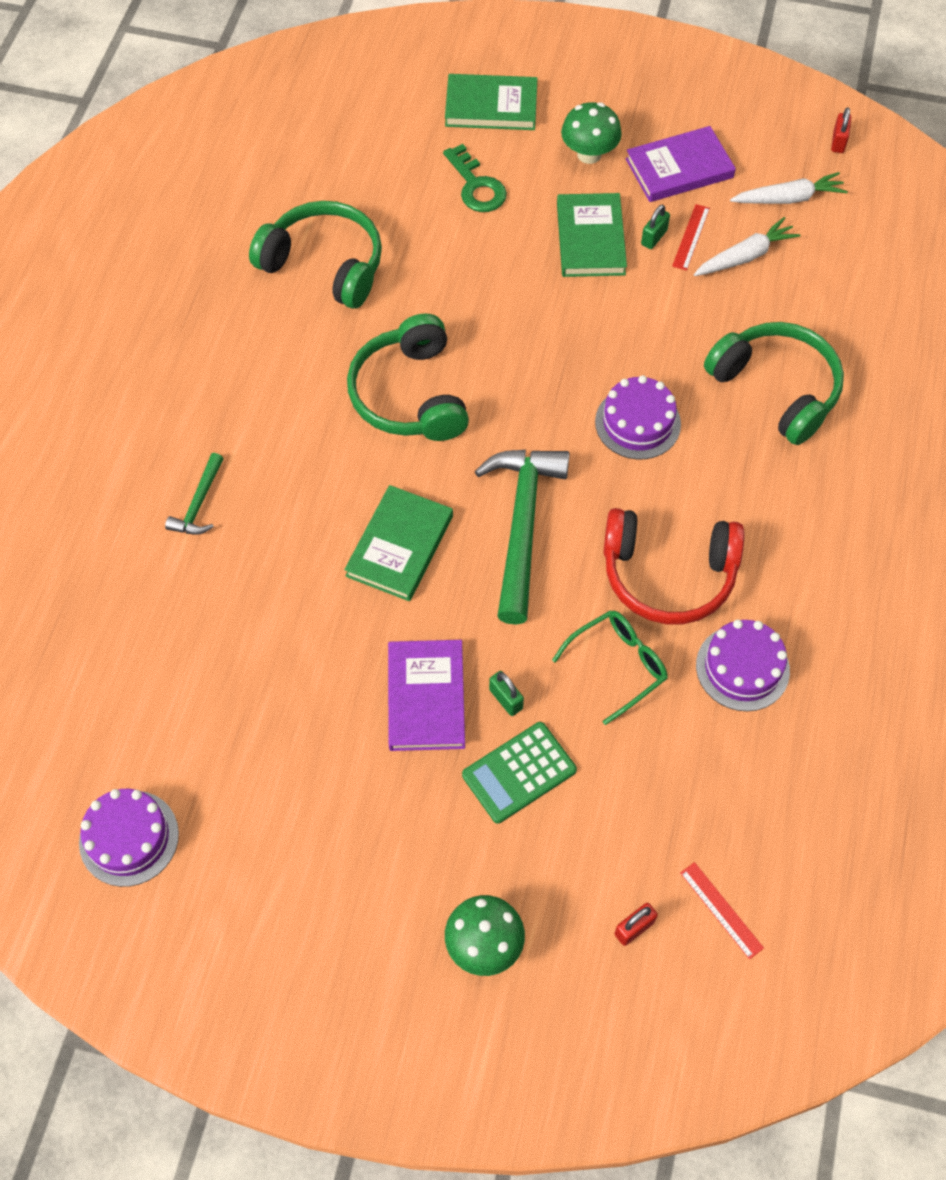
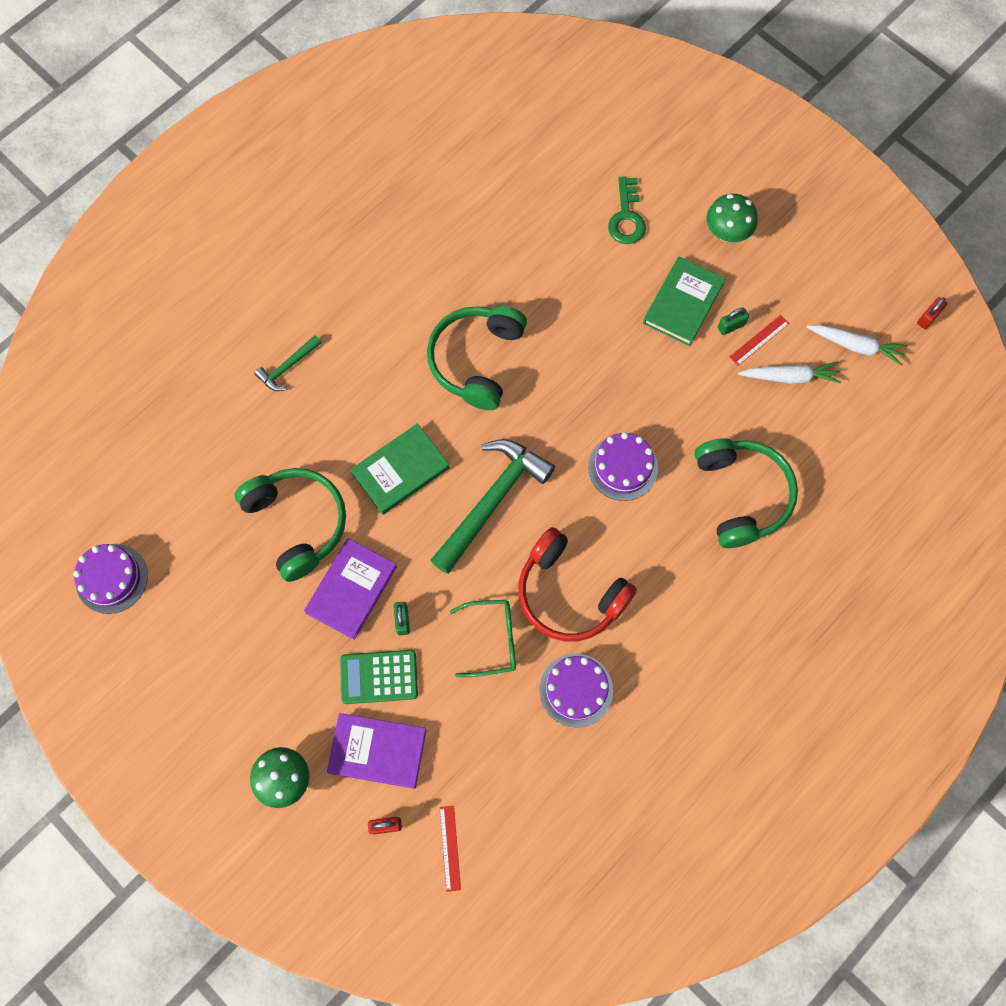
camera: 30 degrees right, 10 degrees up
green headphones [249,201,382,309] -> green headphones moved to [235,468,346,582]
green book [445,74,538,130] -> none
purple book [626,126,736,202] -> purple book moved to [327,713,427,789]

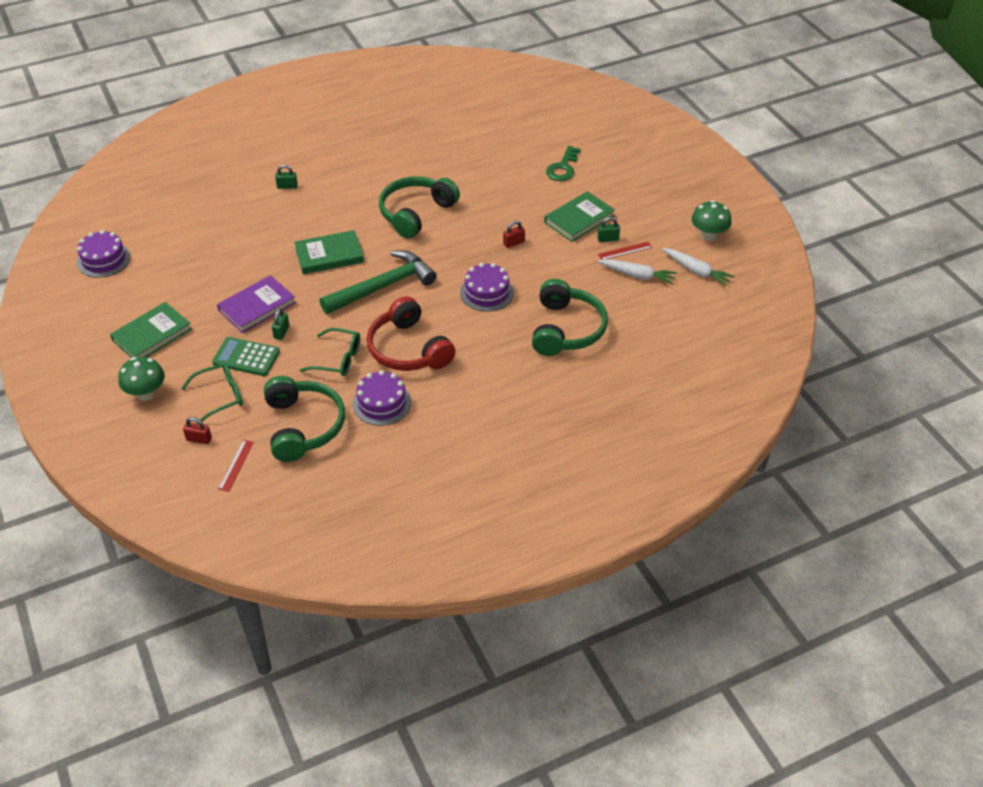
camera: 20 degrees right, 25 degrees down
green headphones [235,468,346,582] -> green headphones moved to [264,376,345,462]
green hammer [254,335,322,391] -> green padlock [275,165,298,189]
purple book [327,713,427,789] -> green glasses [182,363,243,424]
green mushroom [707,194,758,242] -> green mushroom moved to [691,200,732,241]
red padlock [917,297,947,329] -> red padlock moved to [503,221,525,248]
none -> green book [110,302,192,358]

